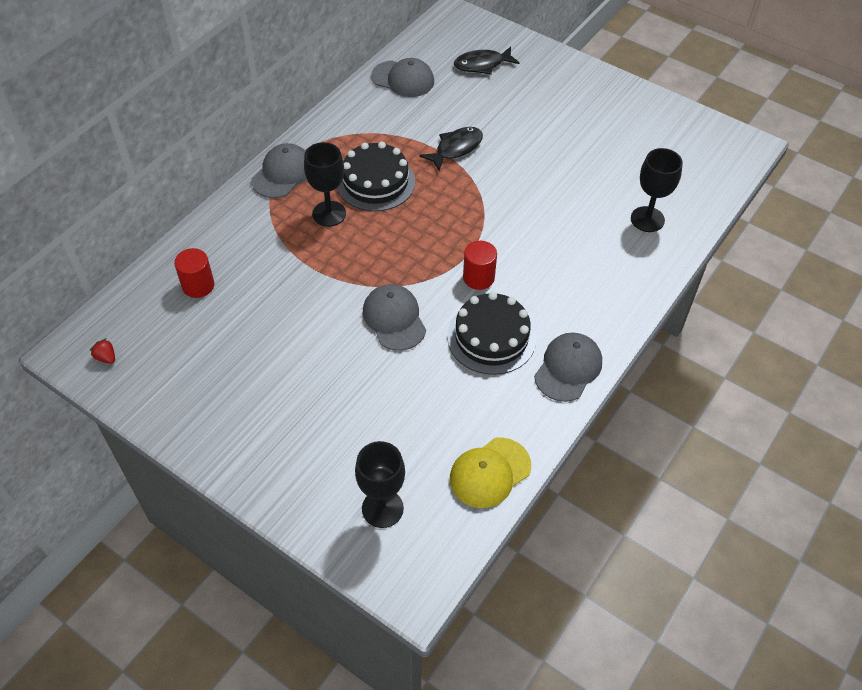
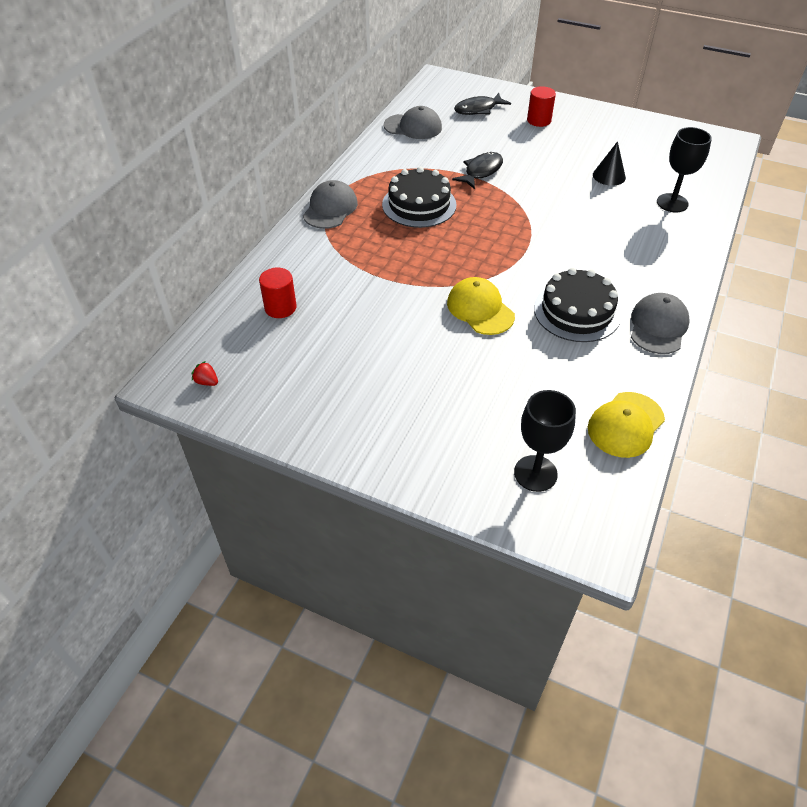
camera: 10 degrees left, 5 degrees down
black goblet [304,142,346,227] -> none
grey cap [363,284,426,351] -> yellow cap [447,277,515,335]
red cylinder [463,241,497,290] -> red cylinder moved to [527,86,556,127]
none -> black cone [593,141,626,186]

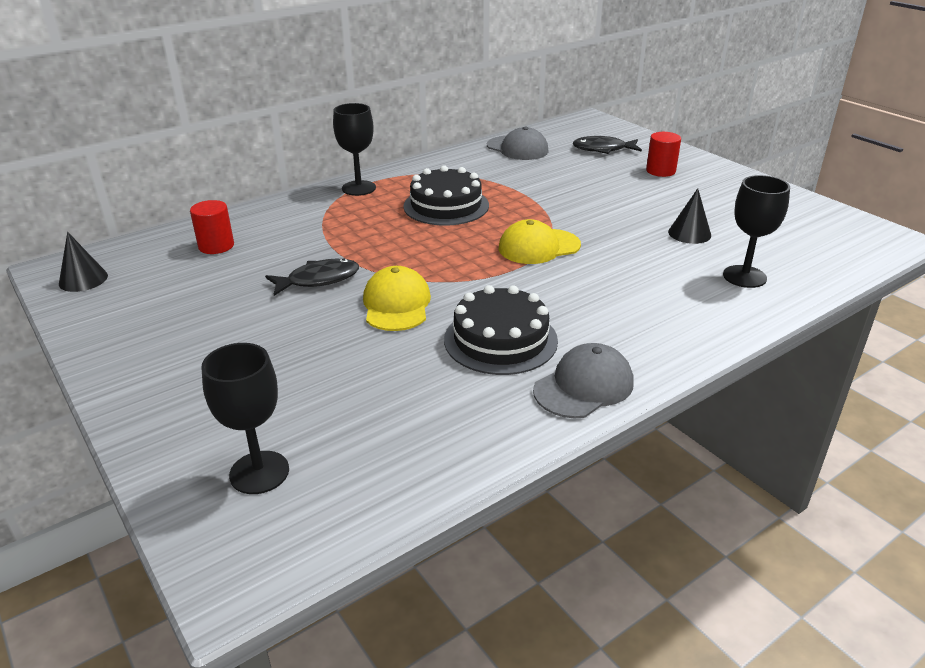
camera: 30 degrees right, 15 degrees down
red strawberry [192,361,218,386] -> black cone [59,232,108,292]
grey cap [303,180,358,229] -> black goblet [333,103,376,196]
black fish [452,152,503,189] -> black fish moved to [265,258,359,296]
yellow cap [588,392,665,458] -> yellow cap moved to [499,219,581,264]

